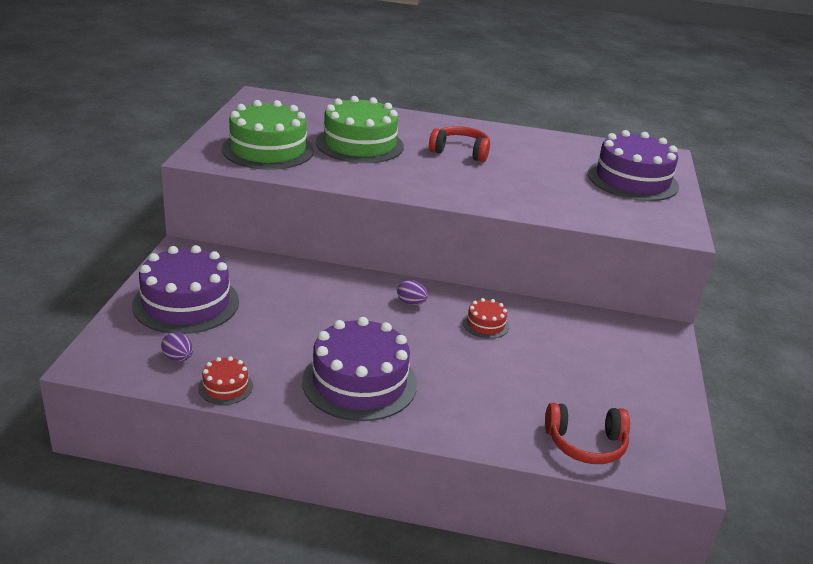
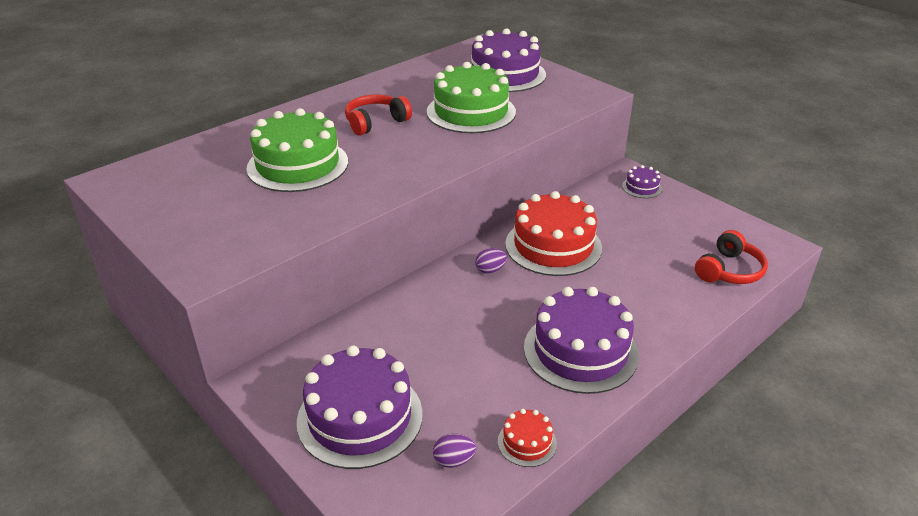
camera: 50 degrees left, 5 degrees up
green cake [222,100,314,170] -> green cake moved to [427,62,516,133]
red cake [463,298,509,339] -> red cake [505,191,602,276], size x2.19
none -> purple cake [622,165,662,198]

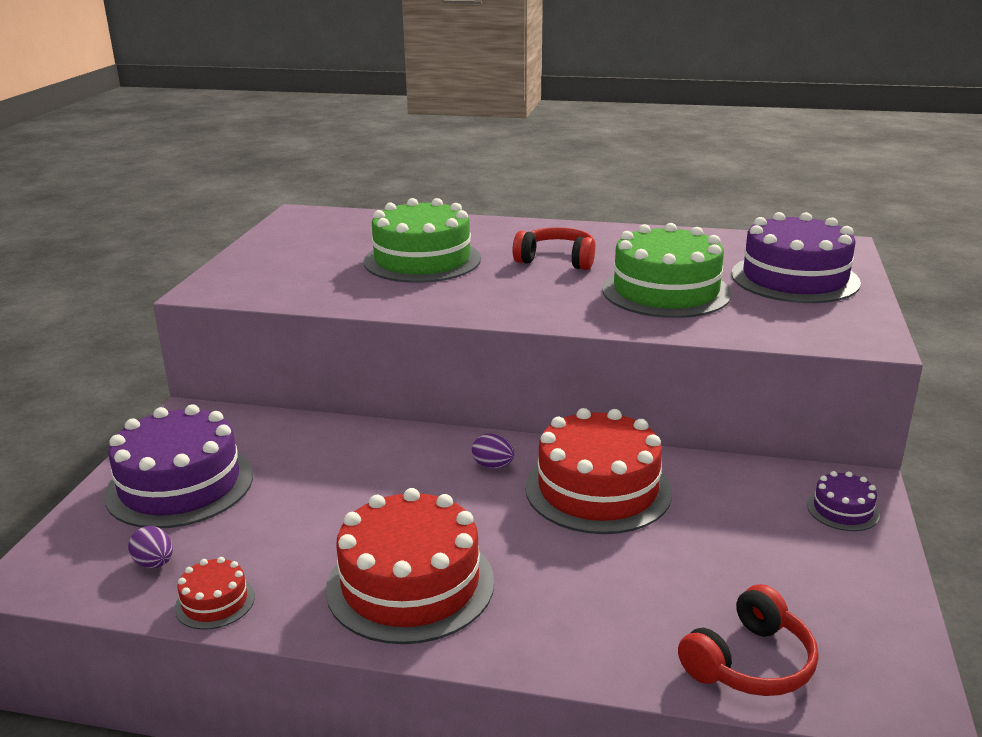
camera: 55 degrees right, 10 degrees down
purple cake [524,287,639,394] -> red cake [326,488,494,644]
red headphones [695,230,768,284] -> red headphones turned 45 degrees counterclockwise [678,584,818,696]

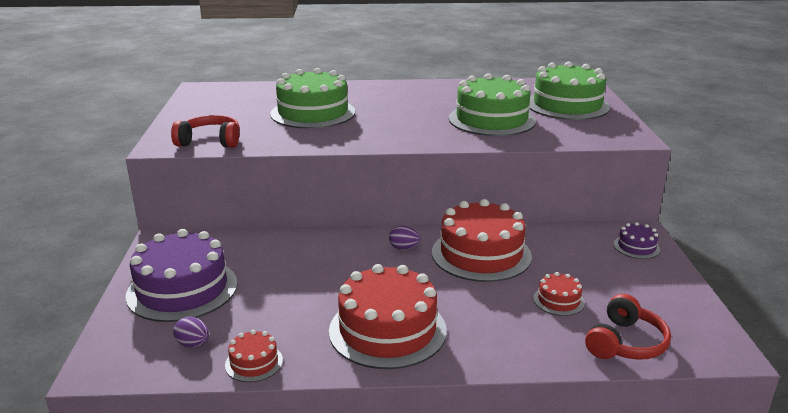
camera: 15 degrees left, 0 degrees up
red headphones [512,227,596,270] -> red headphones moved to [171,115,240,148]
purple cake [731,212,861,303] -> green cake [529,62,610,120]
none -> red cake [533,272,585,316]

